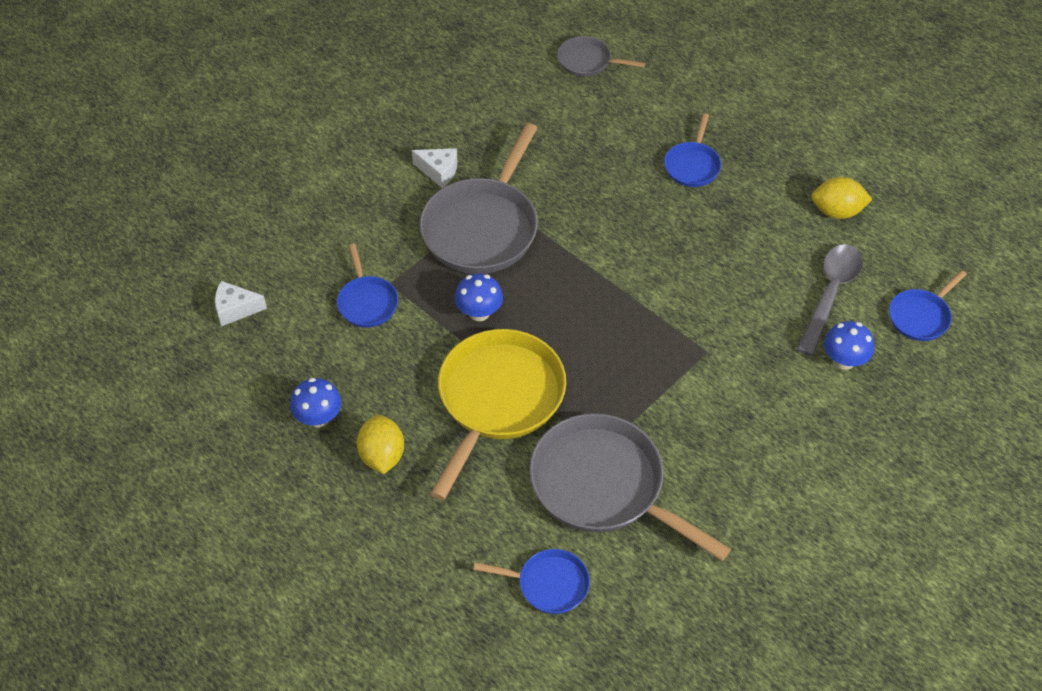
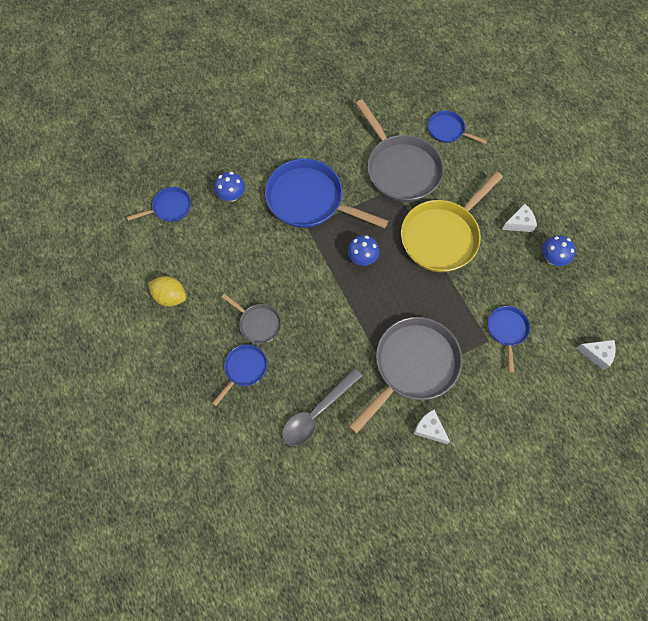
camera: 160 degrees left, 15 degrees up
yellow lemon [357,415,404,474] -> white cheese [502,204,537,232]
blue mushroom [455,274,503,321] -> blue mushroom moved to [347,235,379,266]
grey pan [557,36,645,77] -> grey pan moved to [222,293,281,344]
grey spoon [796,244,863,356] -> grey spoon moved to [282,368,362,446]
none -> blue pan [265,159,388,228]

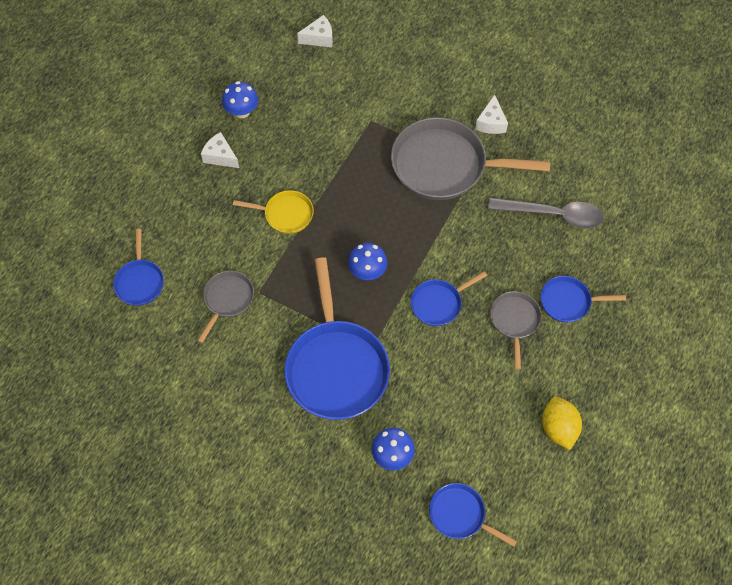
camera: 125 degrees left, 5 degrees down
grey pan [355,99,444,202] -> grey pan [197,271,254,343], size x0.50
yellow pan [401,171,503,272] -> yellow pan [233,190,314,234], size x0.50
blue pan [488,306,530,373] -> blue pan moved to [411,271,487,326]
white cheese [576,340,616,370] -> white cheese turned 90 degrees clockwise [297,15,333,47]

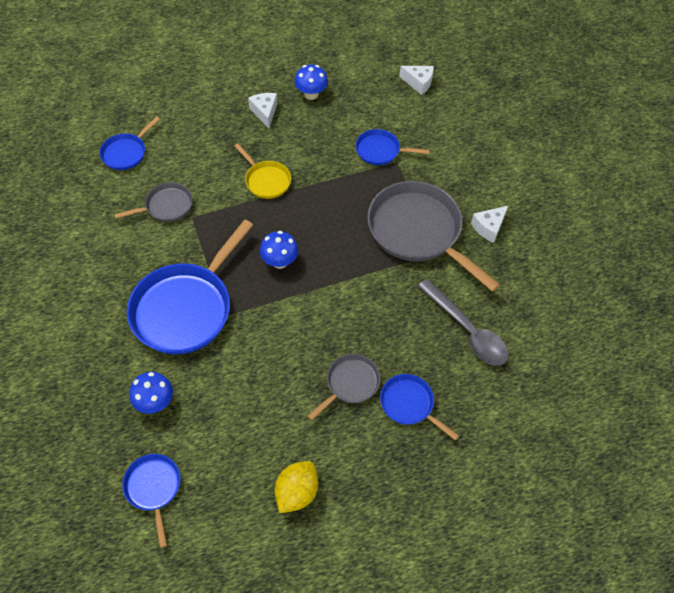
camera: 40 degrees right, 5 degrees down
blue pan [411,271,487,326] -> blue pan moved to [355,129,430,165]

